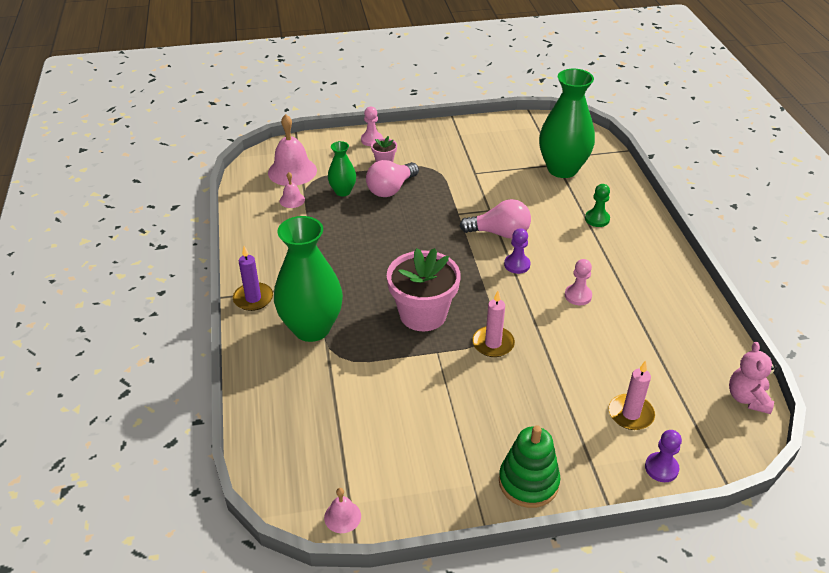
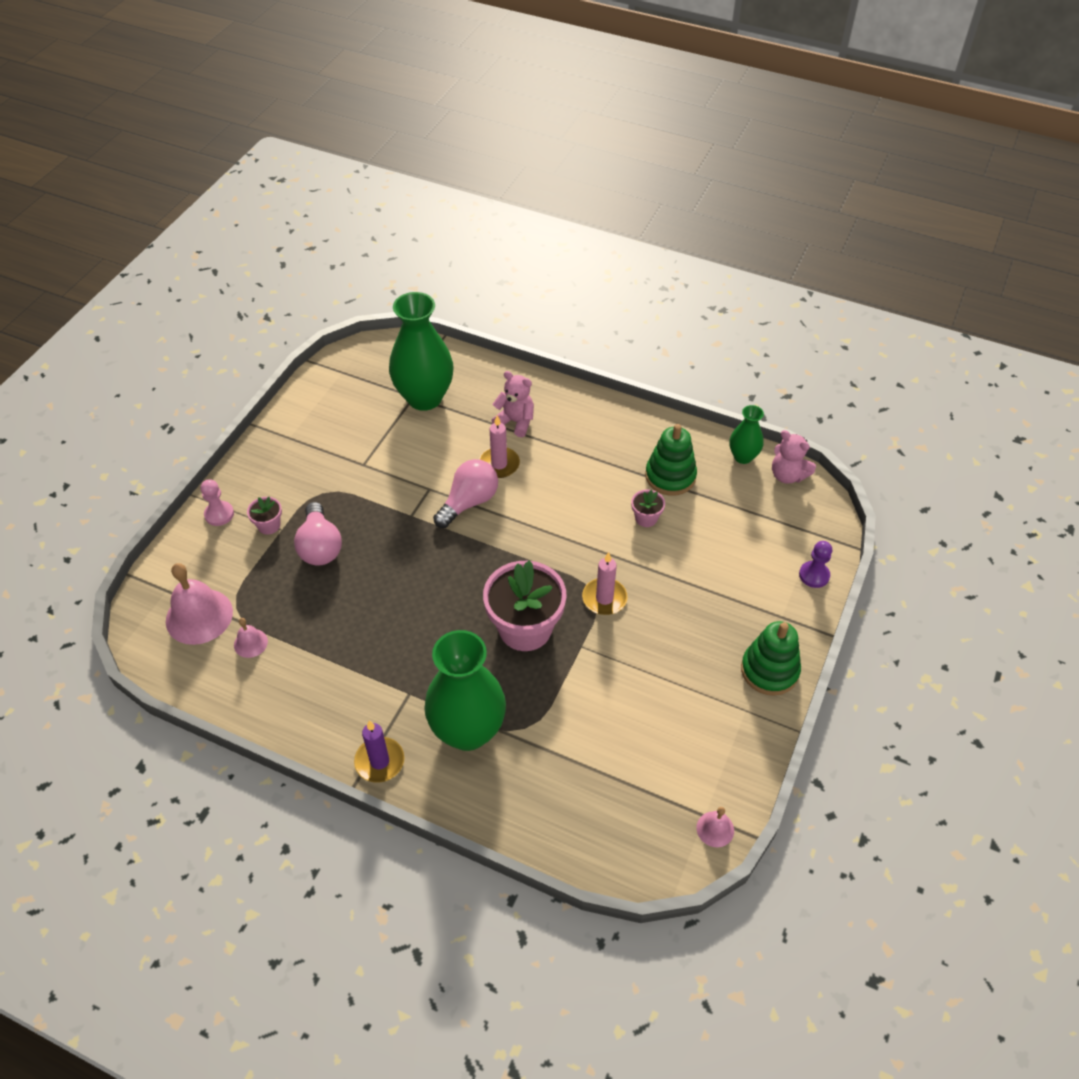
camera: 55 degrees left, 10 degrees up
green vase [328,141,356,196] -> green vase moved to [730,405,764,464]
purple pawn [504,228,531,274] -> none
pink pawn [565,259,592,305] -> none
green pawn [585,184,610,227] -> pink teddy bear [491,371,534,437]
pink candle [609,361,655,430] -> pink candle moved to [479,415,520,478]
none -> pink flower pot [631,489,665,527]
none -> green stacking toy [645,424,697,496]

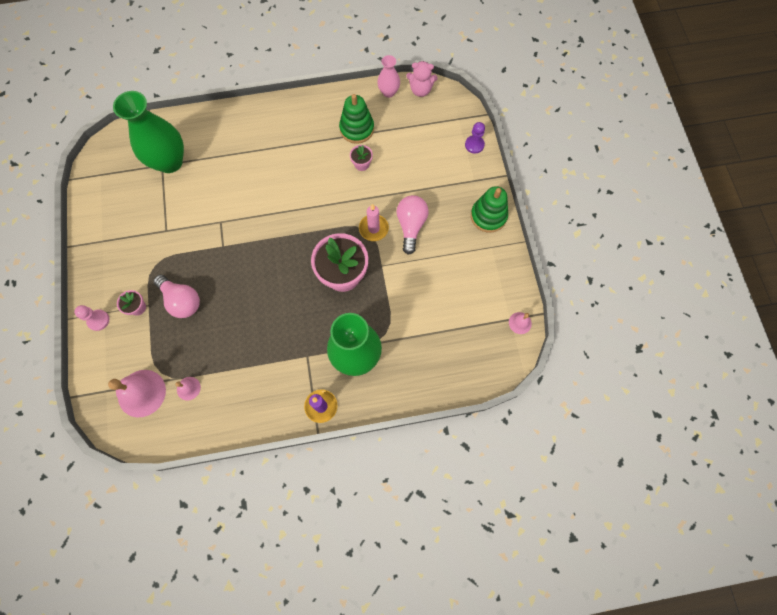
camera: 35 degrees left, 20 degrees up
pink light bulb [433,459,498,528] -> pink light bulb moved to [396,195,429,255]
pink candle [479,415,520,478] -> none
pink teddy bear [491,371,534,437] -> none
green vase [730,405,764,464] -> pink vase [377,55,400,98]

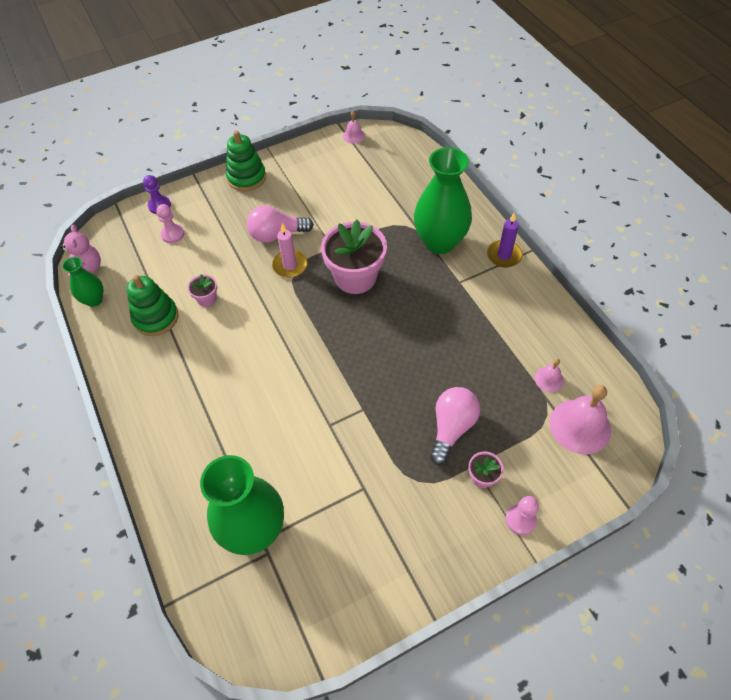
camera: 105 degrees left, 15 degrees down
pink vase [377,55,400,98] -> green vase [62,257,103,307]
none -> pink pawn [156,204,184,243]

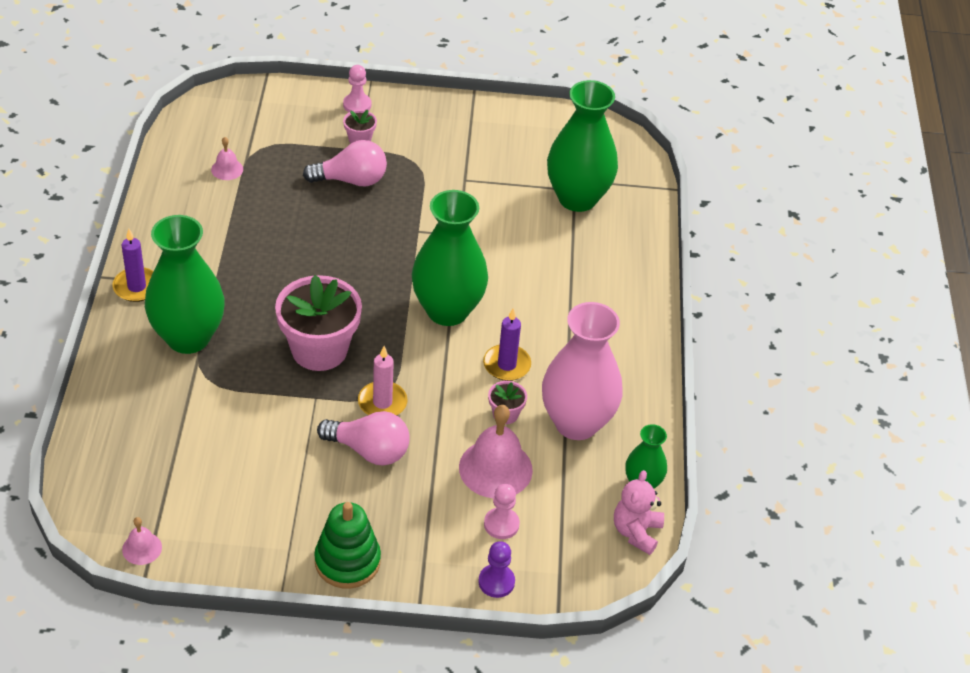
camera: 155 degrees left, 10 degrees down
green stacking toy [127,275,178,336] -> pink vase [542,302,623,440]
pink light bulb [430,387,480,465] -> pink light bulb turned 150 degrees counterclockwise [303,140,387,186]
pink bell [550,385,611,454] -> pink bell moved to [459,405,533,498]
none -> green vase [412,190,488,326]
none -> purple candle [483,308,531,381]

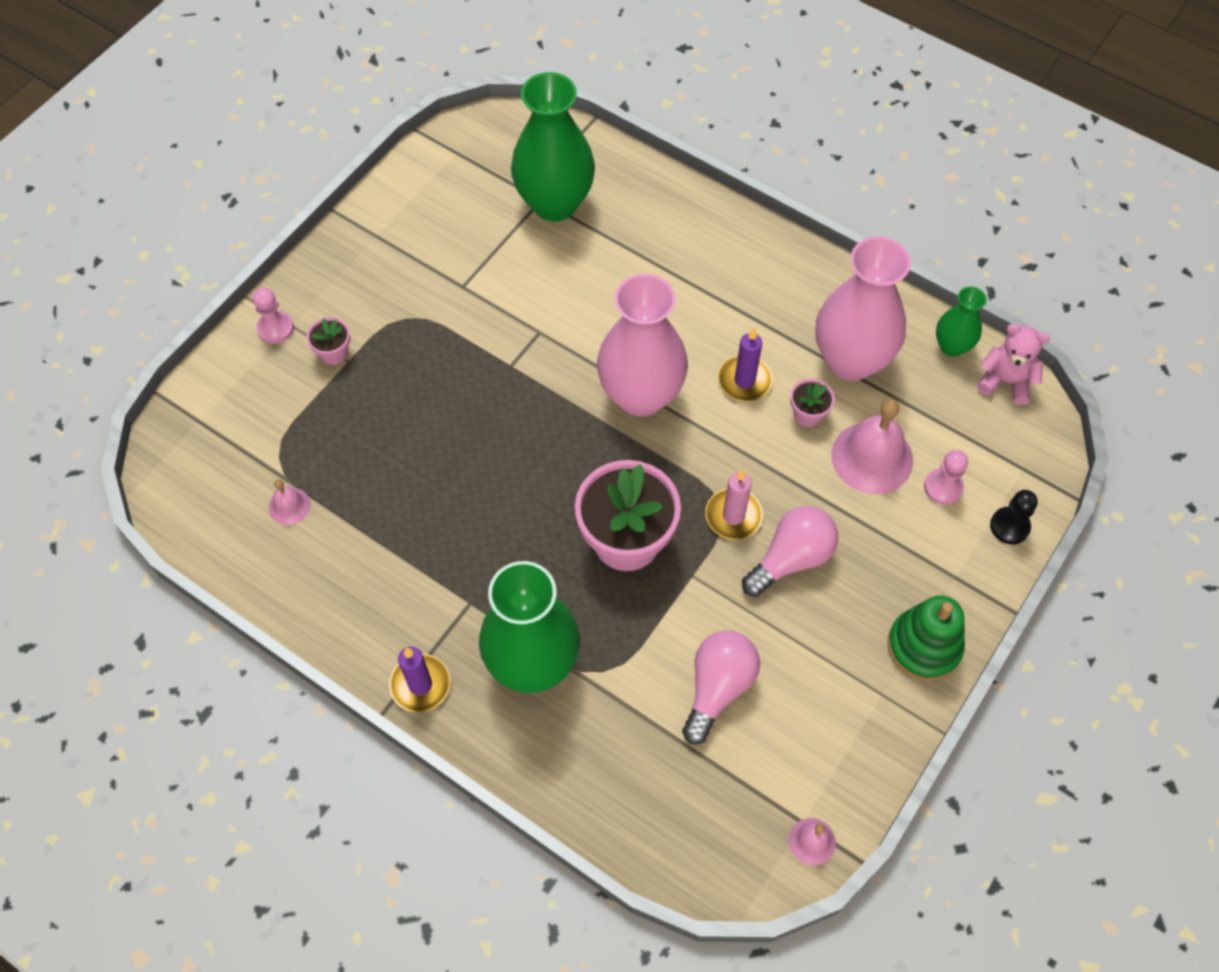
camera: 55 degrees left, 15 degrees up
pink light bulb [303,140,387,186] -> pink light bulb moved to [682,631,760,745]
green vase [412,190,488,326] -> pink vase [597,274,688,417]
purple pawn [478,541,515,598] -> black pawn [990,490,1038,544]
pink teddy bear [614,470,664,555] -> pink teddy bear turned 150 degrees clockwise [977,324,1050,405]

